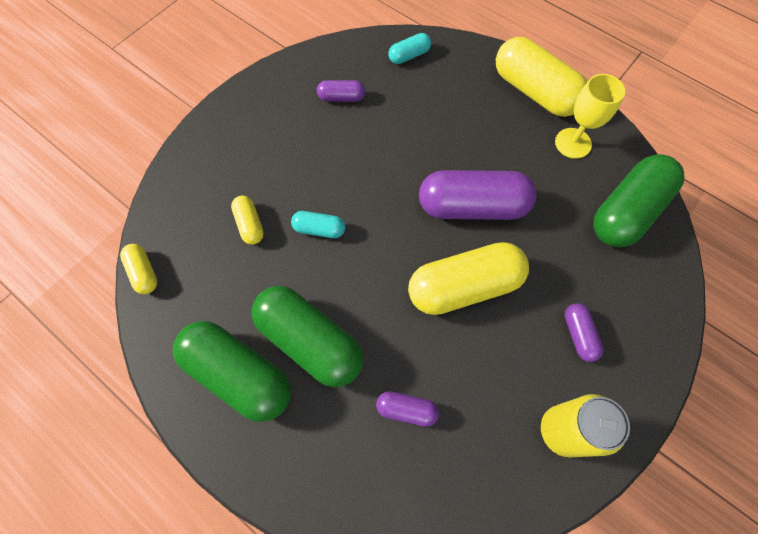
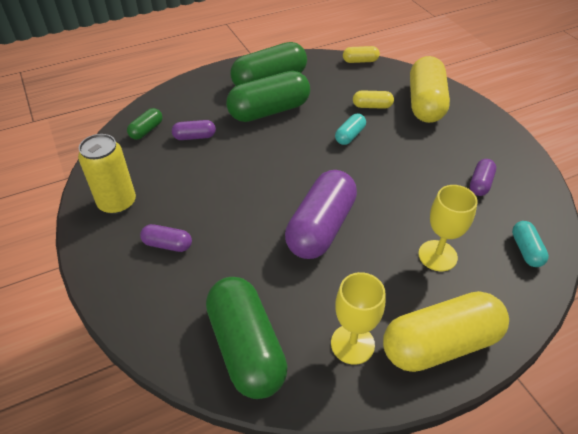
camera: 115 degrees right, 20 degrees down
purple capsule [376,391,439,427] -> purple capsule turned 45 degrees clockwise [172,120,216,140]
yellow capsule [408,242,529,315] -> yellow capsule moved to [410,56,450,123]
none -> green capsule [127,108,163,140]
none -> yellow goblet [418,185,478,271]

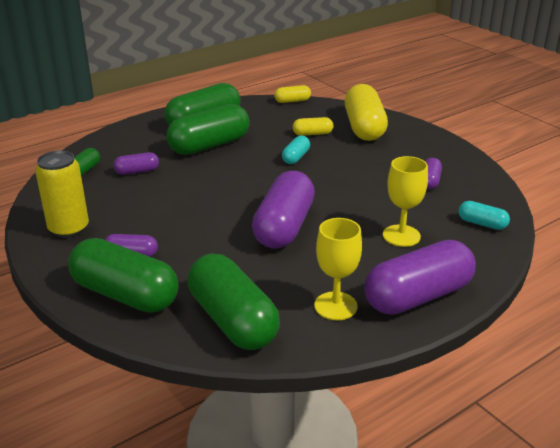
camera: 10 degrees left, 15 degrees down
yellow capsule [383,291,509,372] -> purple capsule [364,240,476,315]
turquoise capsule [512,221,549,267] -> turquoise capsule turned 45 degrees counterclockwise [458,201,510,230]
none -> green capsule [68,238,179,313]

